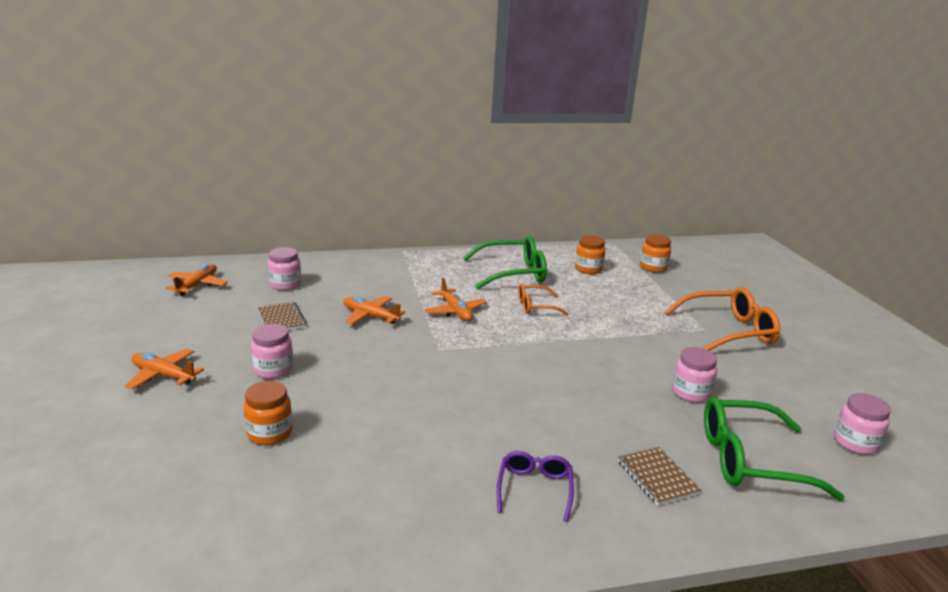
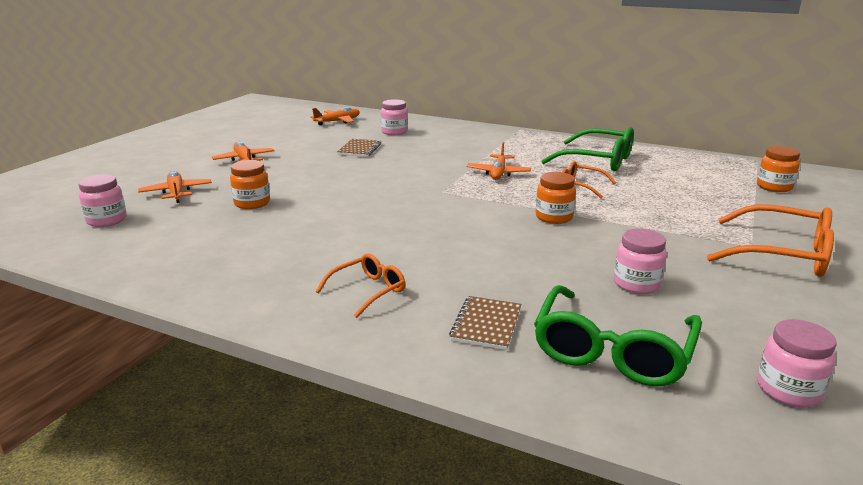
camera: 40 degrees right, 0 degrees up
pink jar [251,324,293,379] -> pink jar moved to [78,174,127,227]
orange plane [344,296,405,324] -> orange plane moved to [138,171,212,203]
purple glasses [497,451,574,522] -> orange glasses [316,254,405,318]
orange jar [575,235,606,274] -> orange jar moved to [536,172,576,224]
green glasses [704,397,845,501] -> green glasses turned 105 degrees counterclockwise [534,285,702,387]

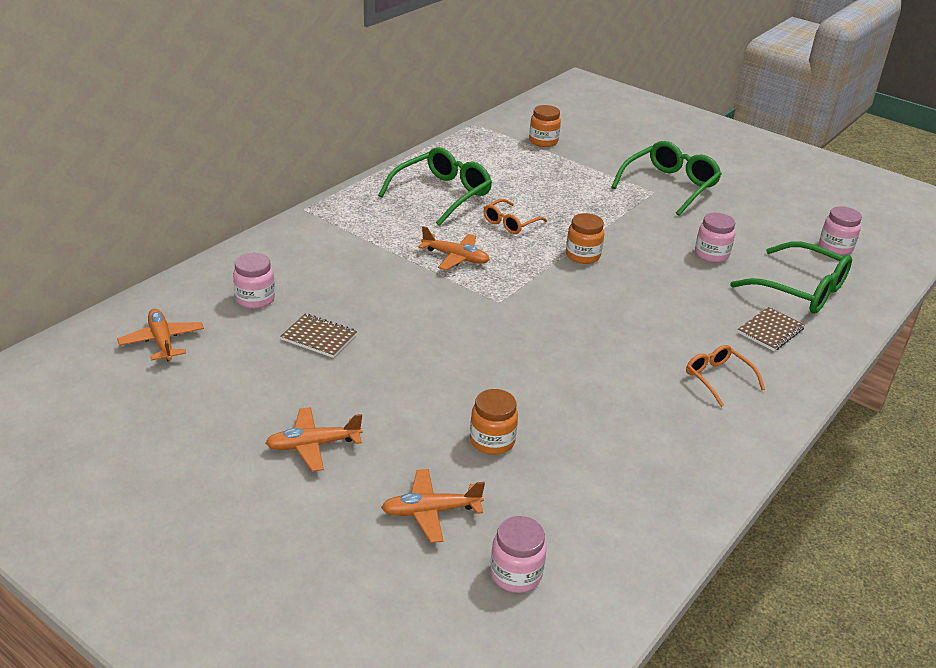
camera: 80 degrees left, 10 degrees up
brown notebook [449,296,521,350] -> brown notebook turned 75 degrees counterclockwise [737,307,805,351]
orange glasses [707,204,834,277] -> green glasses [611,141,722,216]

